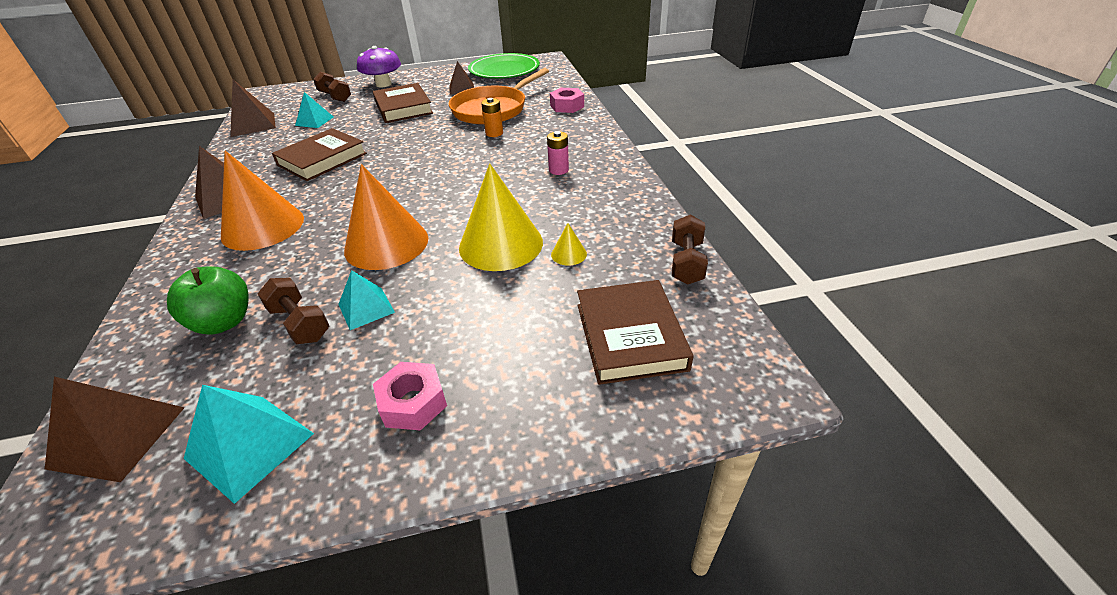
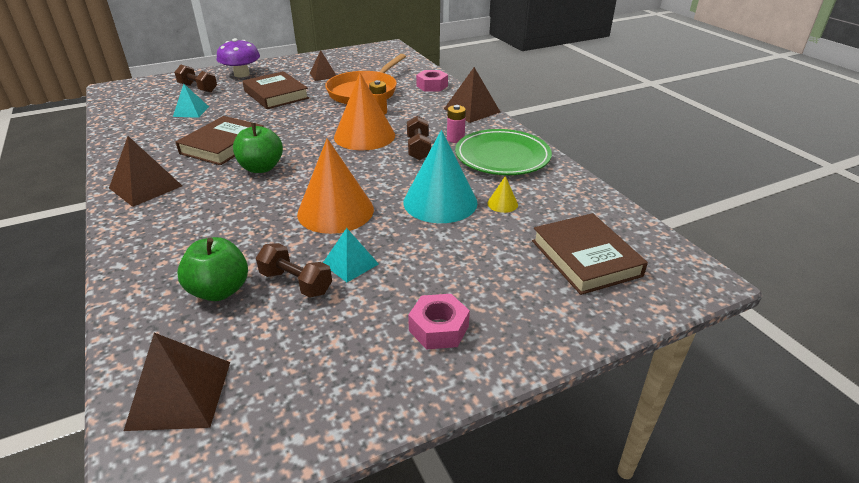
camera: 15 degrees left, 5 degrees down
turquoise pyramid [184,385,314,504] -> none
orange cone [221,151,304,251] -> orange cone moved to [334,73,395,150]
brown pyramid [230,80,276,137] -> brown pyramid moved to [444,67,500,123]
yellow cone [459,163,543,271] -> turquoise cone [404,130,478,223]
green plate [468,53,540,79] -> green plate moved to [455,129,552,175]
brown dumbbell [672,214,708,285] -> brown dumbbell moved to [407,116,431,160]
none -> green apple [233,123,283,173]

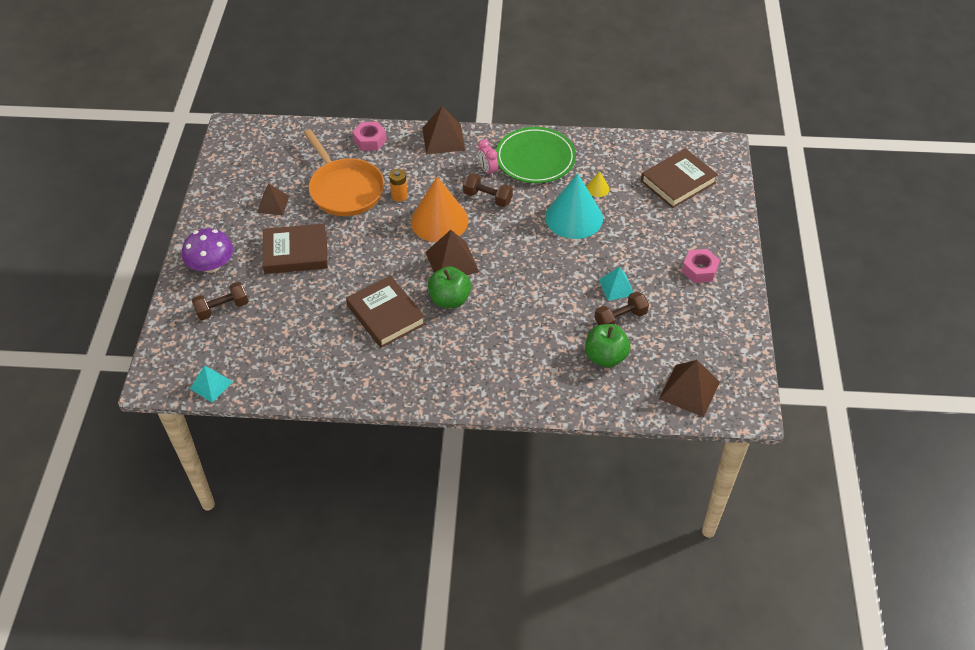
camera: 60 degrees left, 15 degrees up
brown pyramid [109,136,182,207] -> brown pyramid moved to [426,230,479,275]
turquoise pyramid [173,84,209,118] -> turquoise pyramid moved to [190,365,233,403]
orange cone [297,138,374,234] -> none
pink battery [447,105,466,143] -> pink clock [477,139,498,177]
brown book [532,213,648,295] -> brown book turned 45 degrees counterclockwise [641,148,718,208]

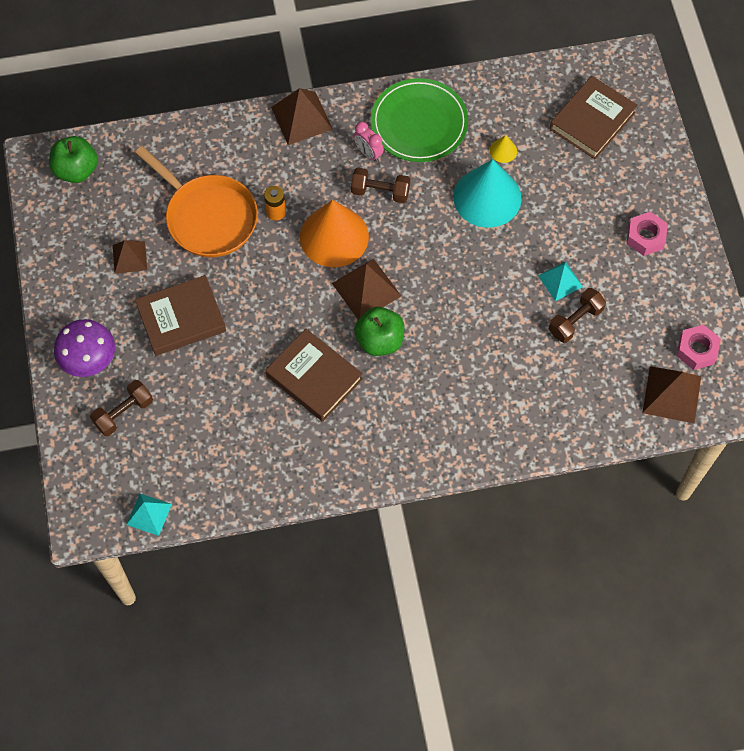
camera: 15 degrees left, 15 degrees up
pink nut [352,122,387,151] -> pink nut moved to [677,325,721,370]
green apple [585,324,630,368] -> green apple moved to [49,136,98,183]

